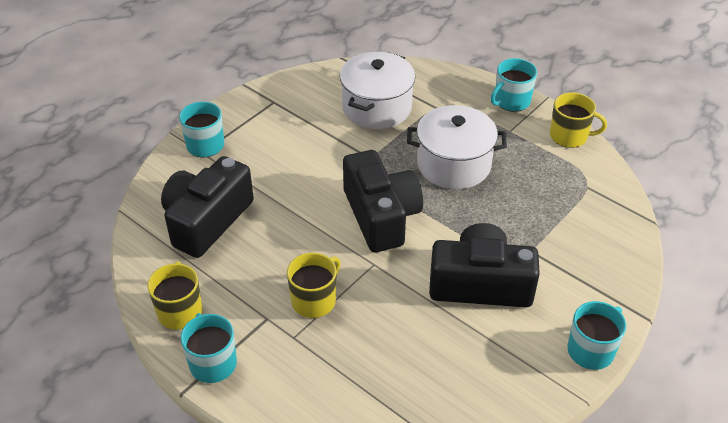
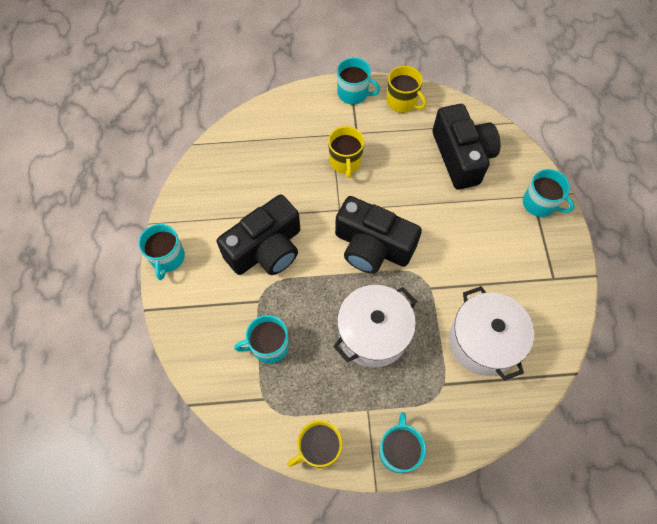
camera: 135 degrees right, 20 degrees up
none -> turquoise mug [234,315,289,364]

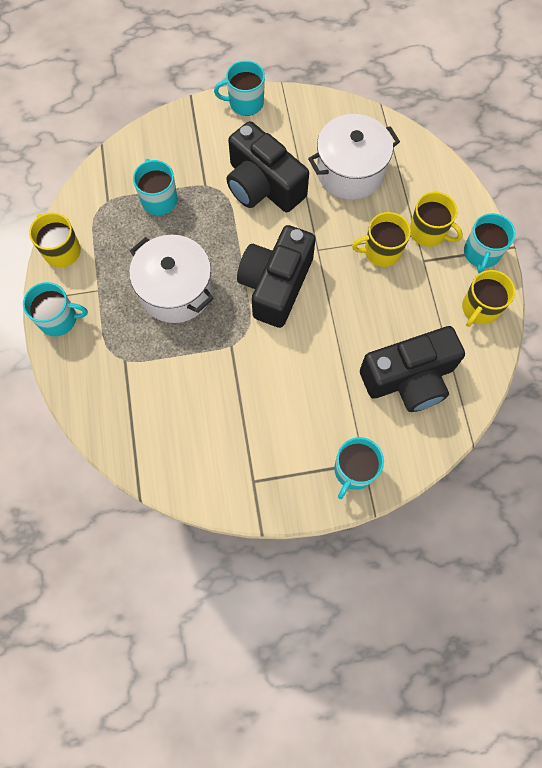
camera: 85 degrees right, 5 degrees up
white pot [449,286,534,381] -> white pot moved to [308,114,400,200]
none -> yellow mug [410,192,463,247]

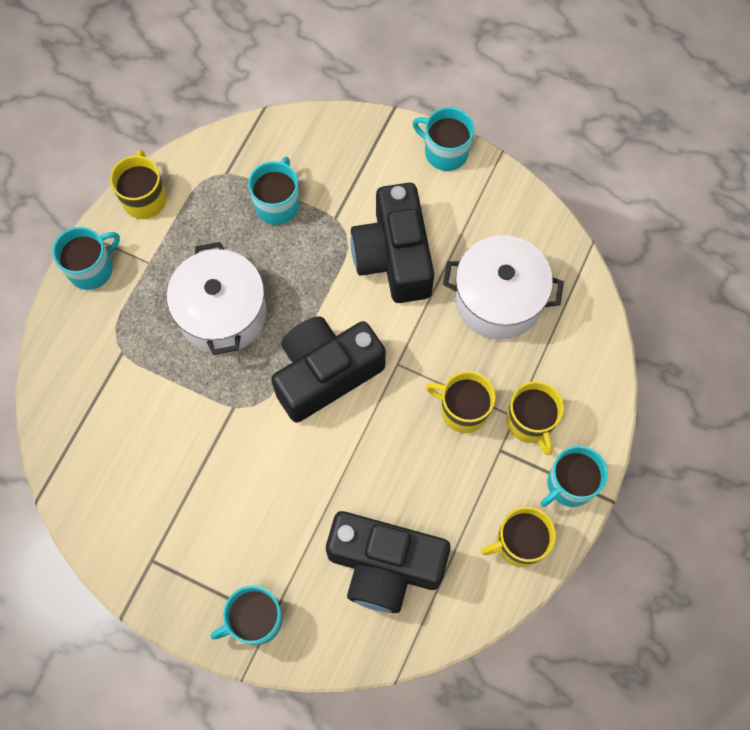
camera: 35 degrees right, 0 degrees up
turquoise mug [23,282,88,336] -> turquoise mug turned 75 degrees counterclockwise [53,227,120,290]

